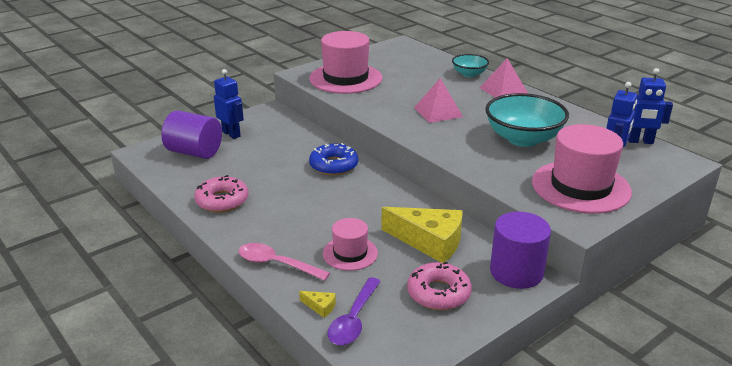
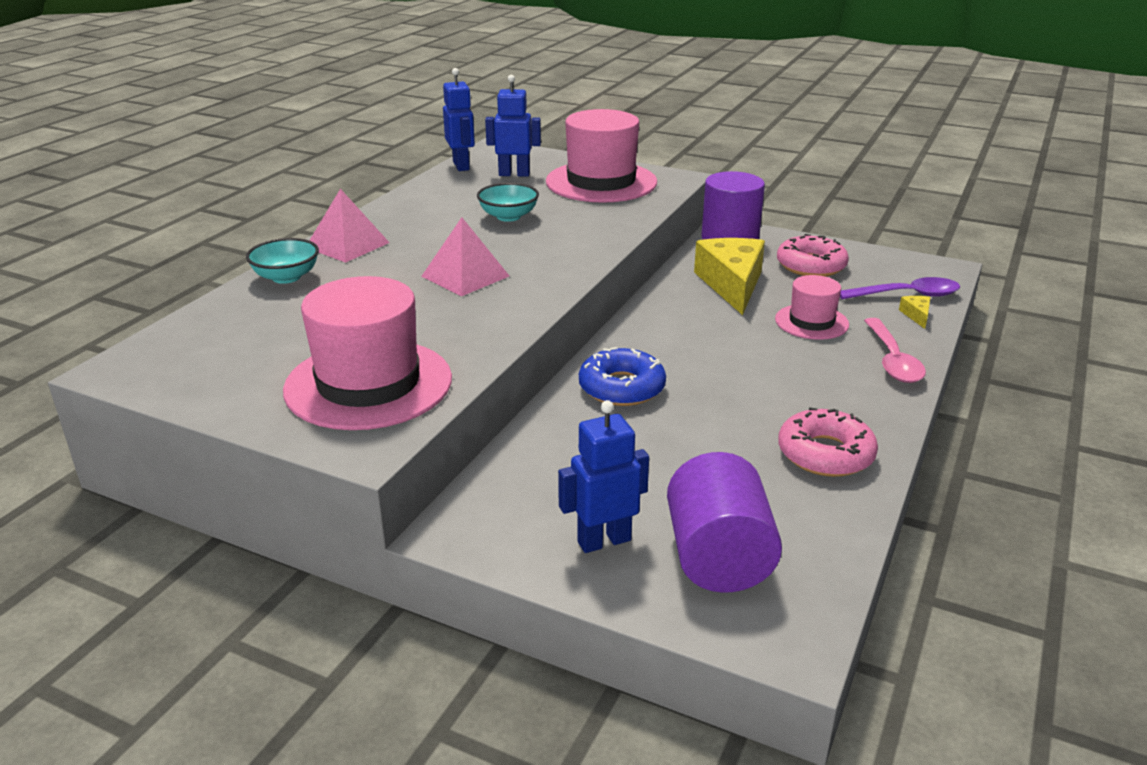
camera: 115 degrees left, 0 degrees up
blue robot [214,69,244,139] -> blue robot turned 45 degrees clockwise [558,400,649,553]
turquoise bowl [485,93,569,147] -> turquoise bowl [477,183,539,222], size x0.55

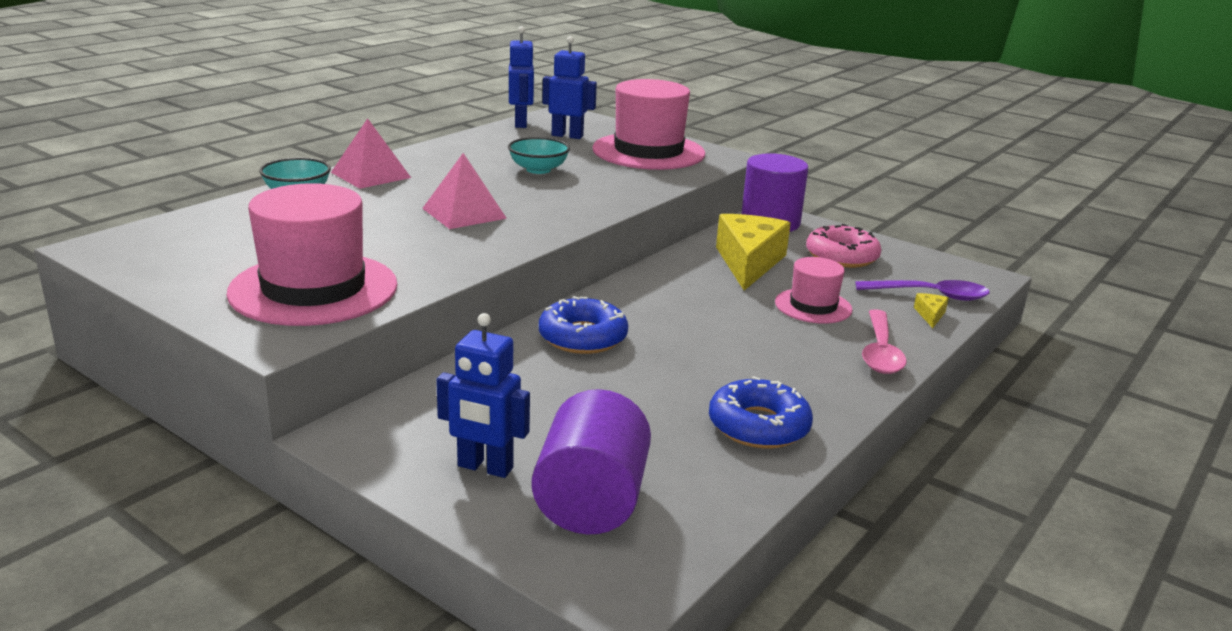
camera: 10 degrees right, 5 degrees down
blue robot [558,400,649,553] -> blue robot turned 150 degrees counterclockwise [436,313,530,478]
pink donut [778,407,878,477] -> blue donut [709,376,813,448]

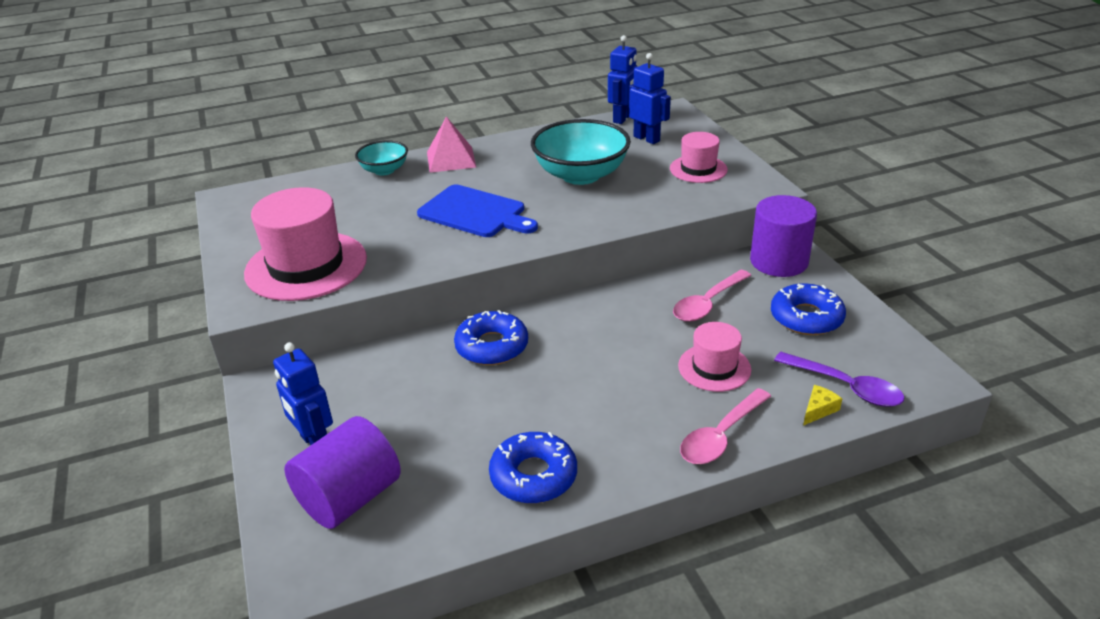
camera: 35 degrees right, 10 degrees up
pink pyramid [422,153,507,229] -> blue cutting board [417,184,538,237]
turquoise bowl [508,137,570,174] -> turquoise bowl [531,119,631,185], size x1.83
pink hat [592,79,705,170] -> pink hat [670,132,728,183], size x0.55
yellow cheese [716,214,791,291] -> pink spoon [673,270,752,322]
pink donut [806,224,882,268] -> blue donut [771,283,846,335]

